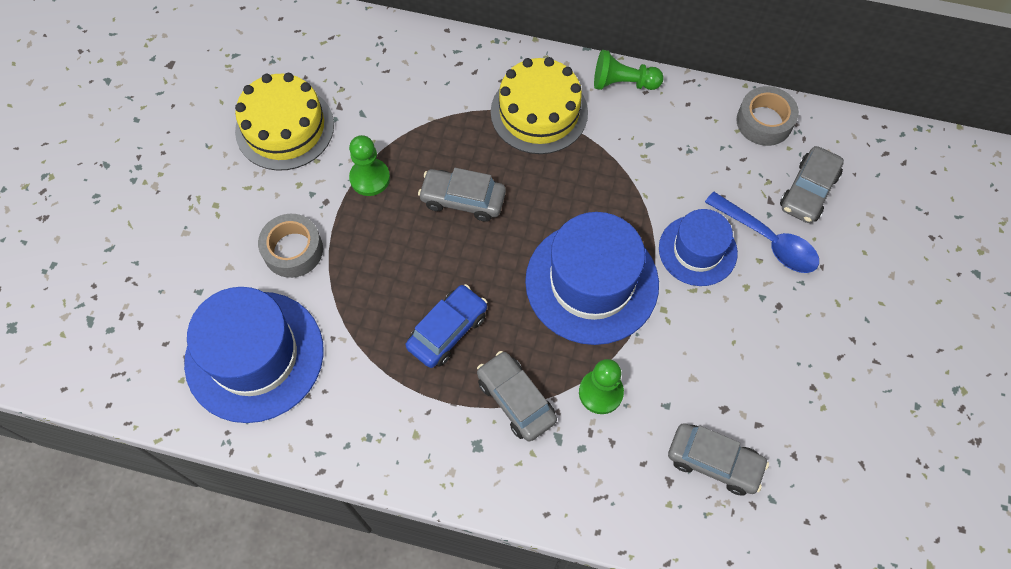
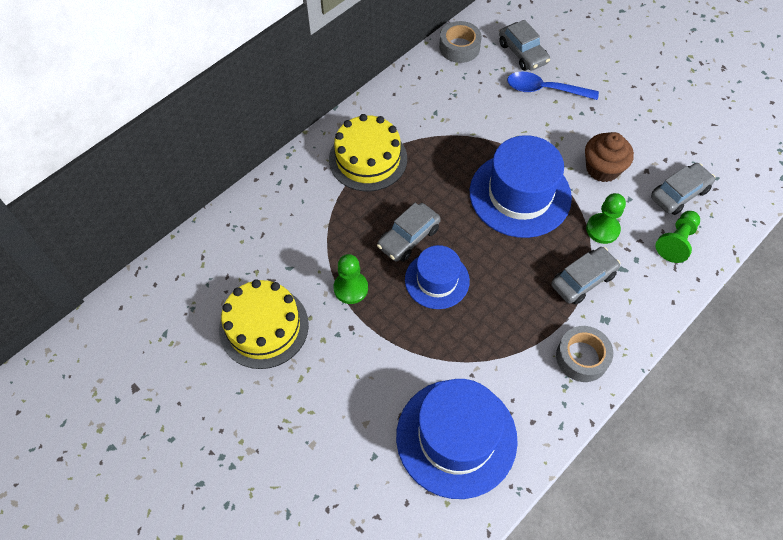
camera: 60 degrees left, 5 degrees down
grey tape [258,214,323,278] -> grey tape moved to [556,326,613,382]
blue car [406,284,487,368] -> none
grey car [477,351,557,441] -> grey car turned 150 degrees clockwise [551,247,621,304]
green pawn [594,50,664,90] -> green pawn moved to [655,211,700,263]
blue hat [659,209,738,286] -> blue hat moved to [405,245,470,309]
blue spoon [705,192,819,273] -> blue spoon turned 150 degrees counterclockwise [507,72,599,100]
none -> brown cupcake [585,132,634,182]

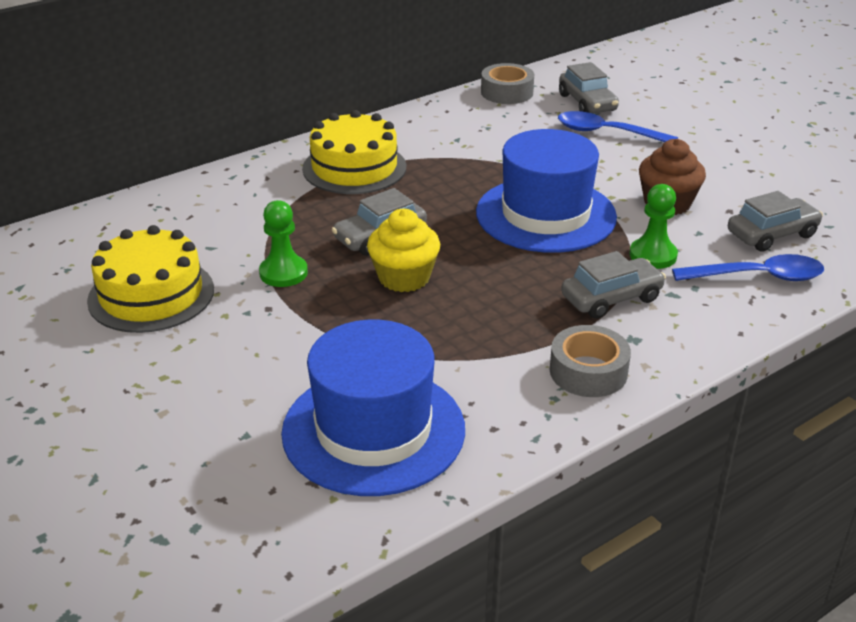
camera: 10 degrees right, 25 degrees down
blue hat [405,245,470,309] -> yellow cupcake [367,209,440,292]
green pawn [655,211,700,263] -> blue spoon [672,254,824,281]

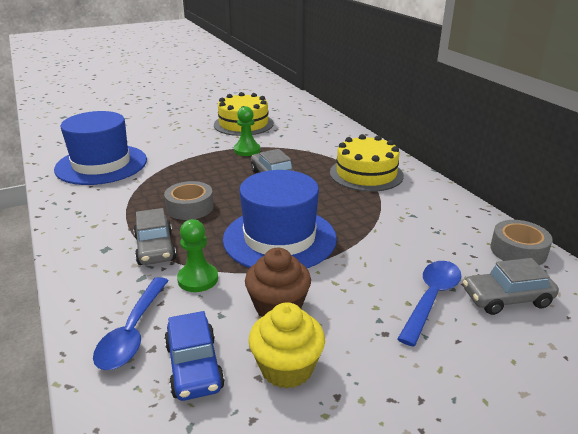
camera: 100 degrees right, 5 degrees down
yellow cupcake [367,209,440,292] -> yellow cupcake moved to [248,302,325,389]
grey tape [550,325,631,397] -> grey tape moved to [164,181,214,220]
grey car [728,191,823,252] -> blue car [164,311,225,401]

